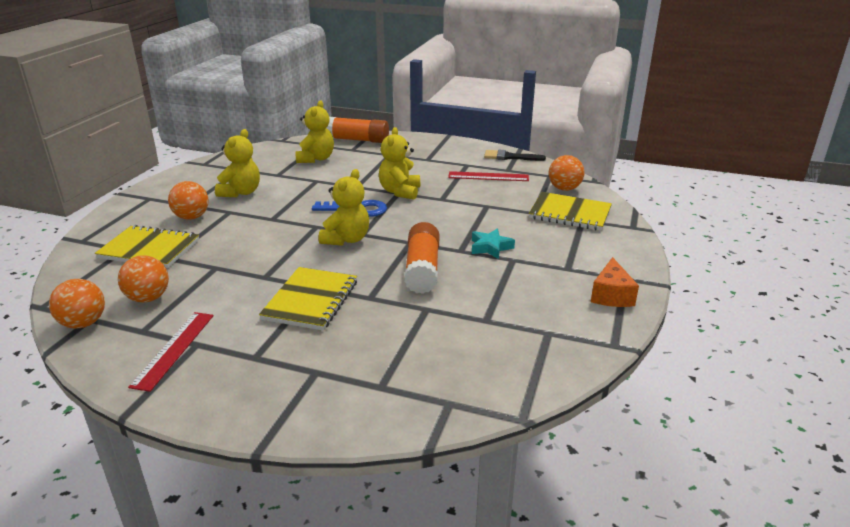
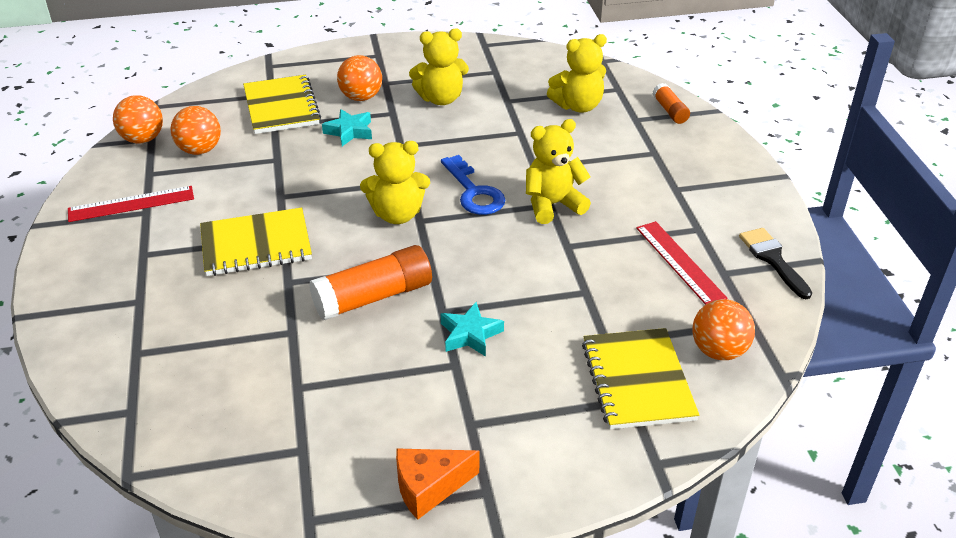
camera: 60 degrees right, 10 degrees up
orange glue stick [327,117,389,143] -> orange glue stick [653,83,690,124], size x0.54
none -> turquoise star [322,109,372,146]

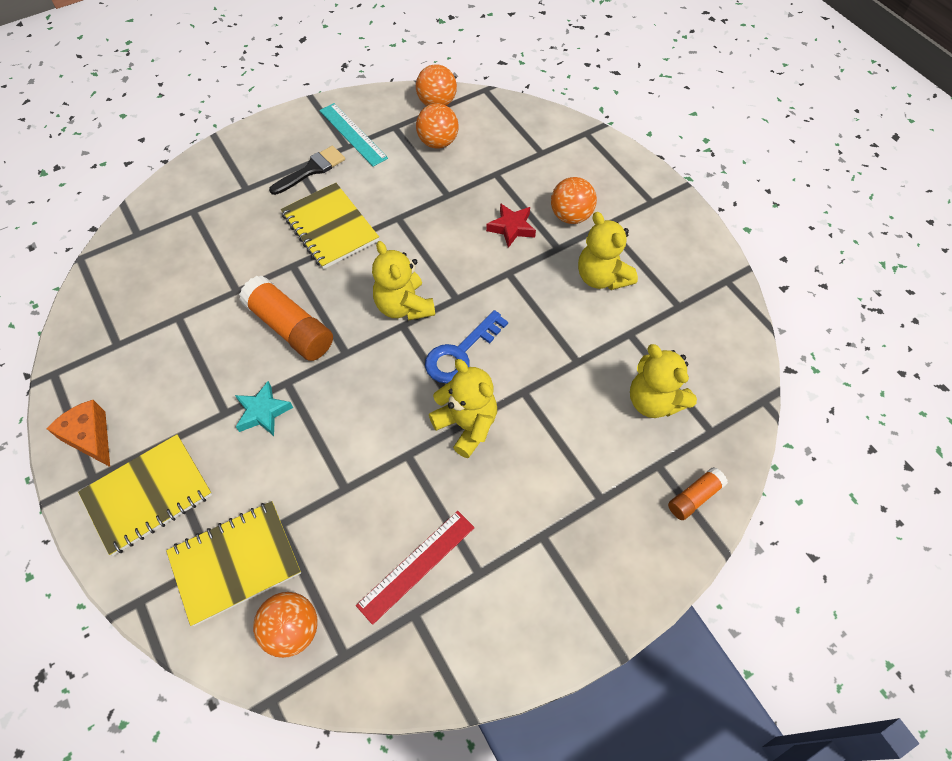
camera: 70 degrees right, 20 degrees up
red ruler [68,186,194,222] -> turquoise ruler [319,103,388,167]
yellow notebook [243,75,321,134] -> yellow notebook moved to [78,434,212,556]
turquoise star [322,109,372,146] -> red star [486,203,536,248]
black brush [739,228,812,299] -> black brush moved to [269,146,345,195]

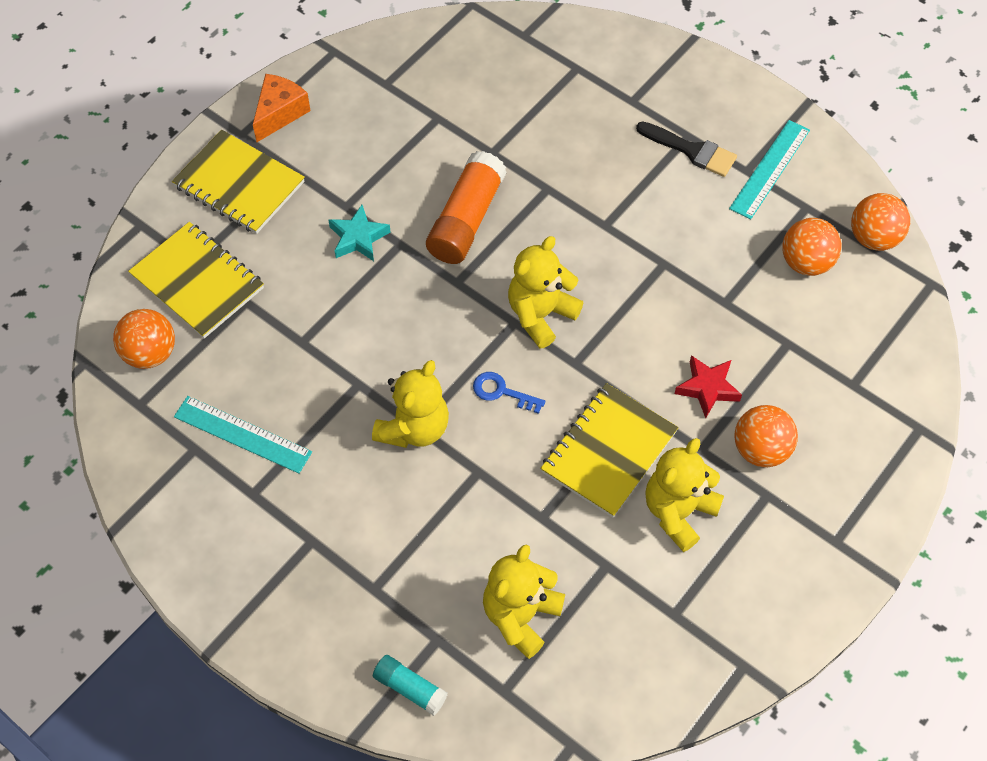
camera: 70 degrees right, 0 degrees up
yellow notebook [281,183,379,269] -> yellow notebook moved to [540,383,679,518]
red ruler [356,511,475,625] -> turquoise ruler [174,396,312,473]
blue key [425,310,508,383] -> blue key [473,372,545,414], size x0.62
orange glue stick [668,467,728,520] -> turquoise glue stick [373,655,448,716]

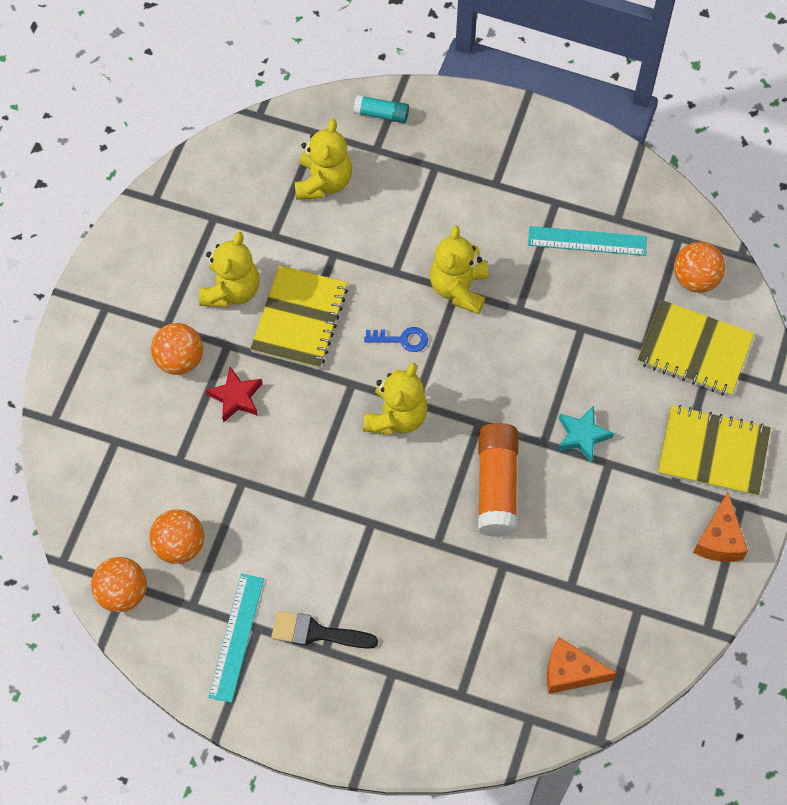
camera: 160 degrees right, 5 degrees up
none -> orange cheese [547,637,617,694]

